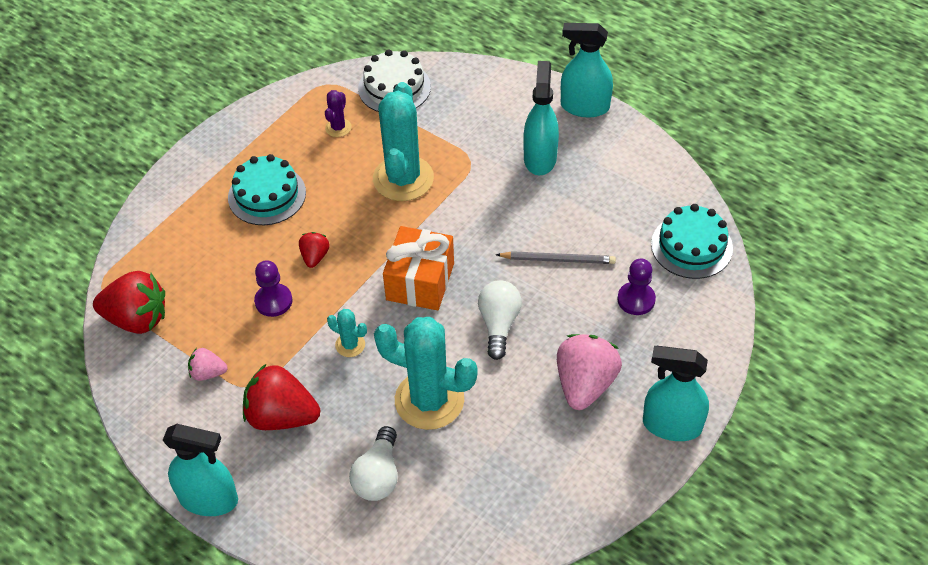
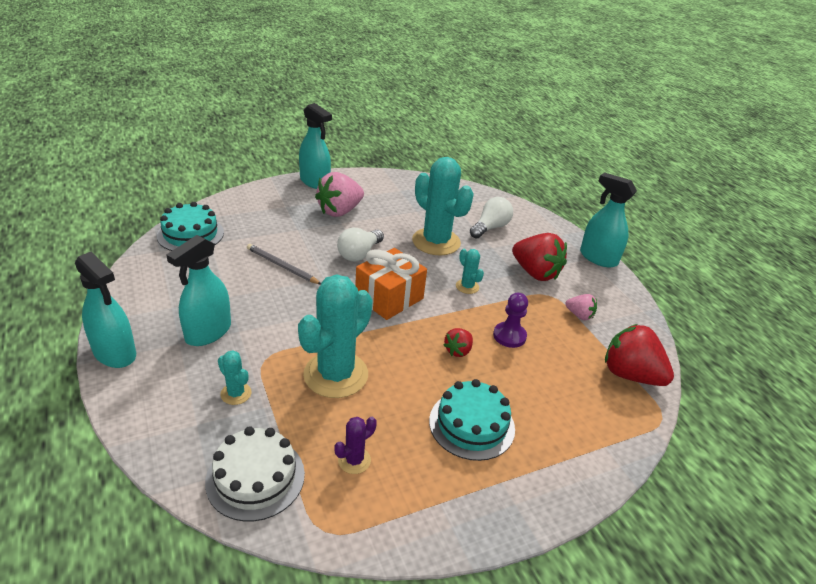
camera: 155 degrees left, 15 degrees down
purple pawn [617,259,656,315] -> none
none -> turquoise cactus [218,350,252,405]

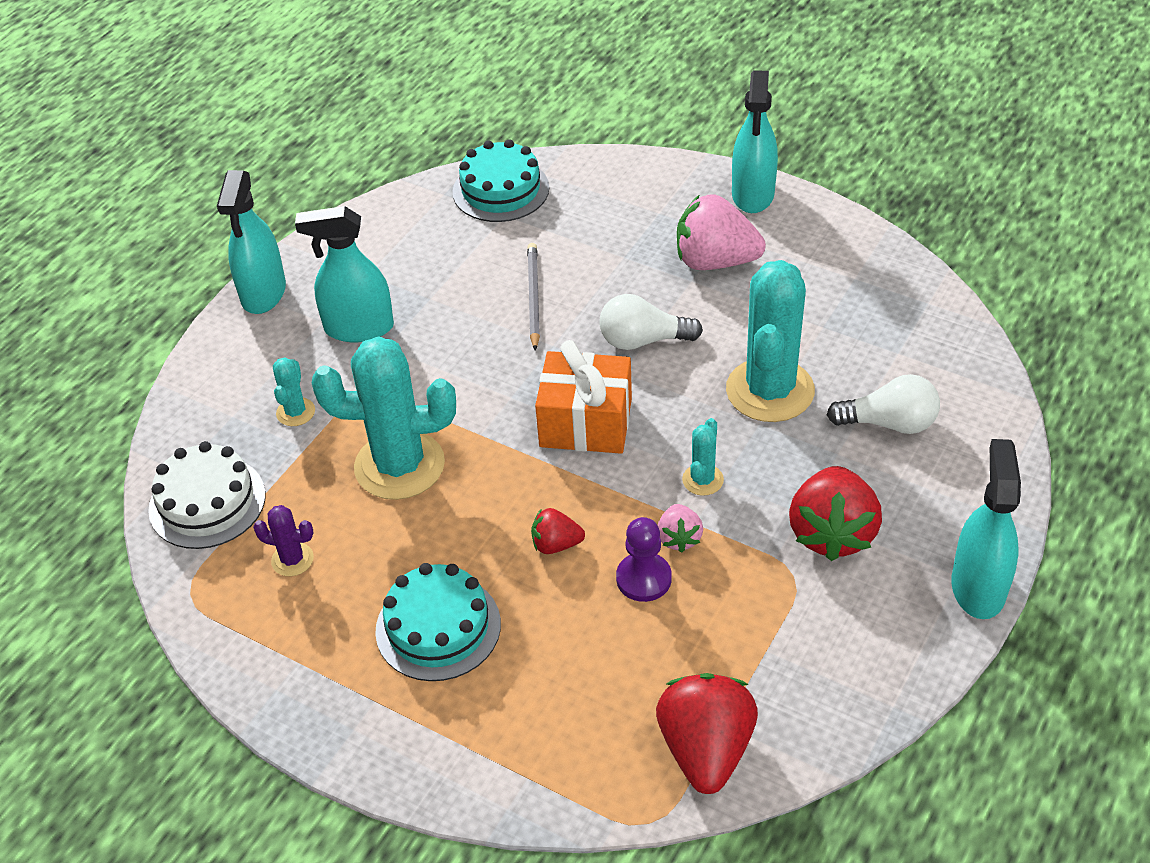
camera: 60 degrees right, 10 degrees up
pink strawberry [565,294,597,320] -> pink strawberry moved to [658,504,703,553]

